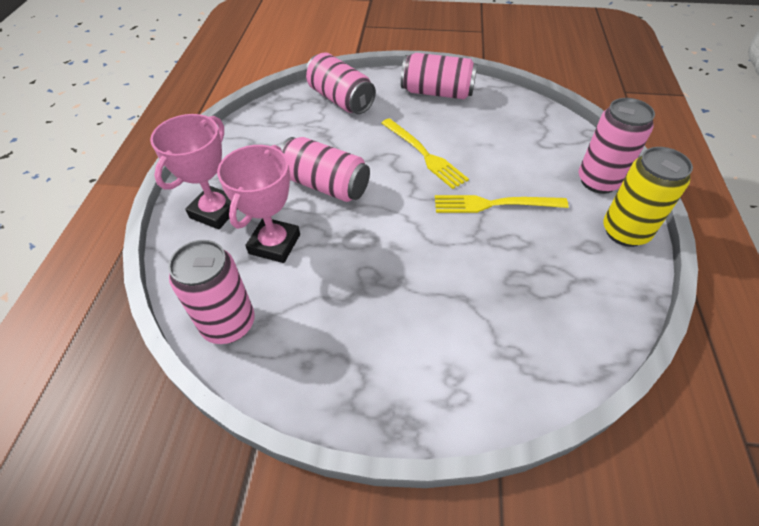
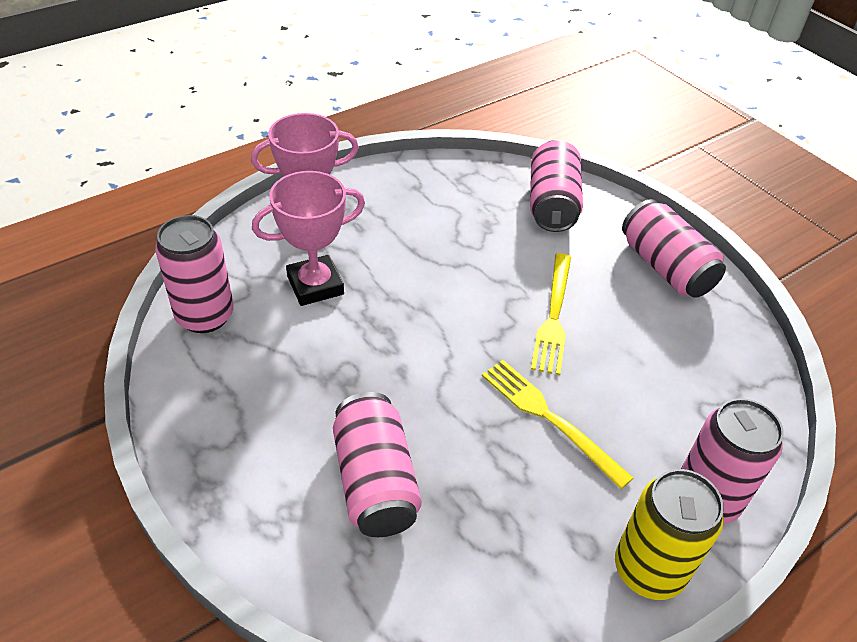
camera: 45 degrees right, 5 degrees down
pink can [280,137,370,202] -> pink can moved to [333,392,422,537]

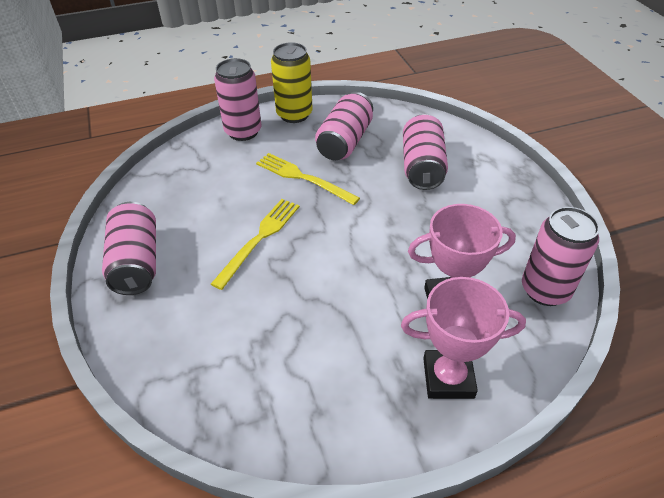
camera: 160 degrees left, 0 degrees up
yellow fork [482,360,633,489] -> yellow fork turned 150 degrees clockwise [256,153,360,205]
pink can [530,140,583,232] -> pink can moved to [315,92,373,160]

